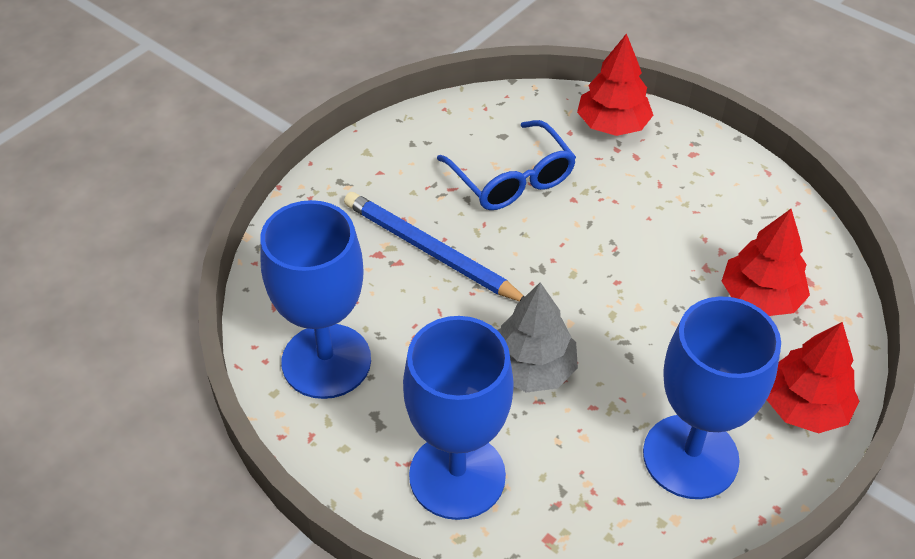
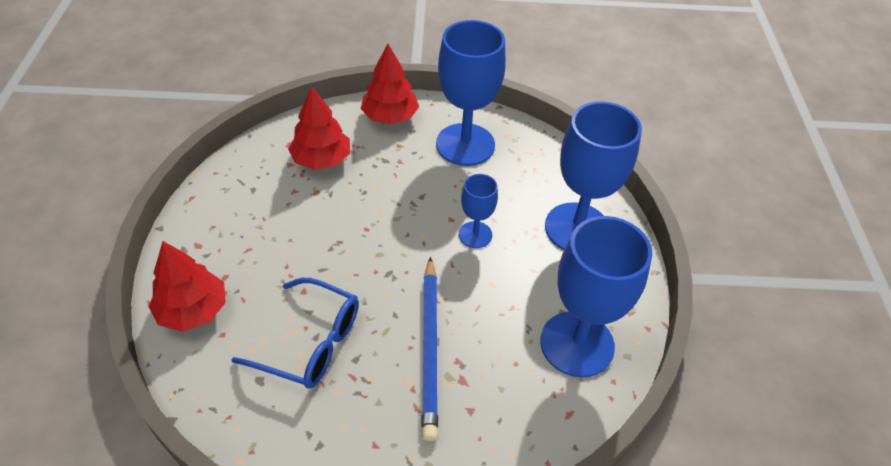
camera: 130 degrees left, 0 degrees up
blue glasses [437,120,576,210] -> blue glasses turned 90 degrees clockwise [231,278,359,388]
grey tree [497,282,578,393] -> blue goblet [459,174,498,248]

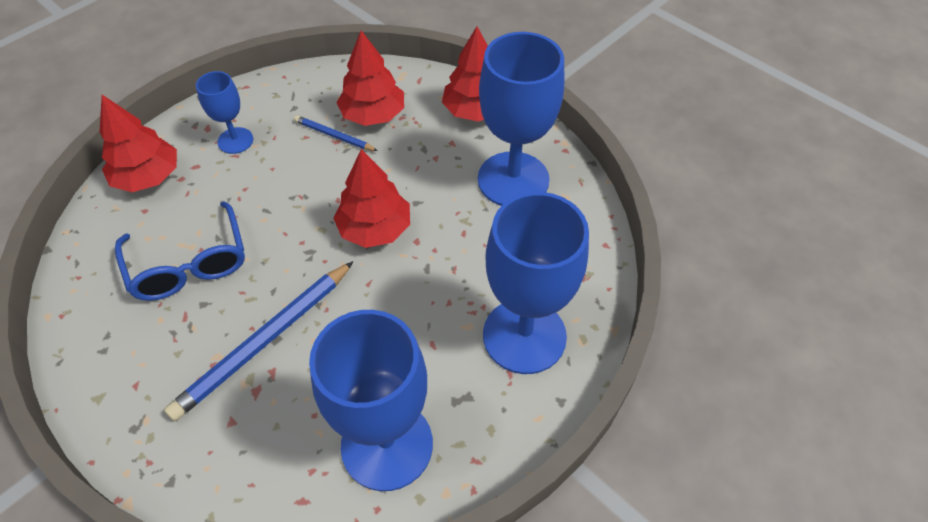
camera: 45 degrees right, 5 degrees up
blue goblet [459,174,498,248] -> blue goblet moved to [196,71,253,154]
none -> blue pencil [294,115,378,151]
none -> red tree [333,149,410,248]

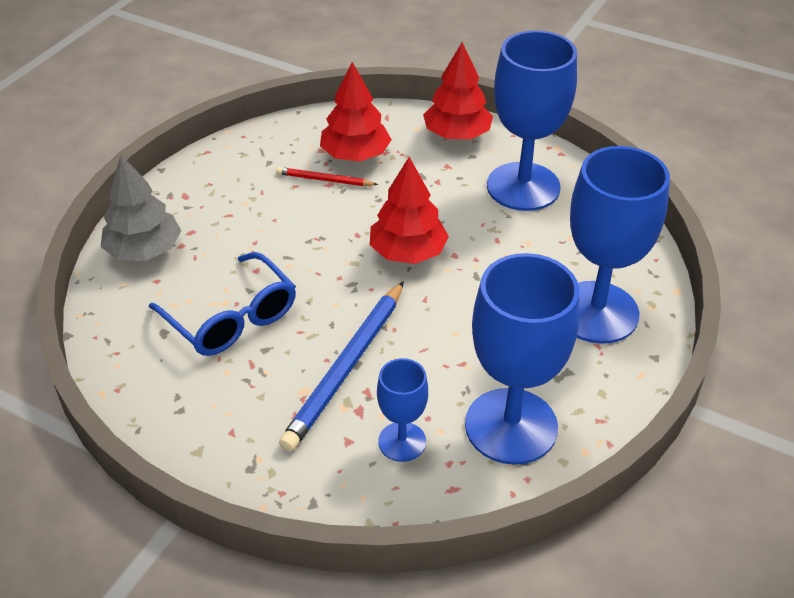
camera: 15 degrees left, 10 degrees down
red tree [99,95,177,192] -> grey tree [101,155,181,261]
blue goblet [196,71,253,154] -> blue goblet moved to [377,358,428,462]
blue pencil [294,115,378,151] -> red pencil [276,167,378,186]

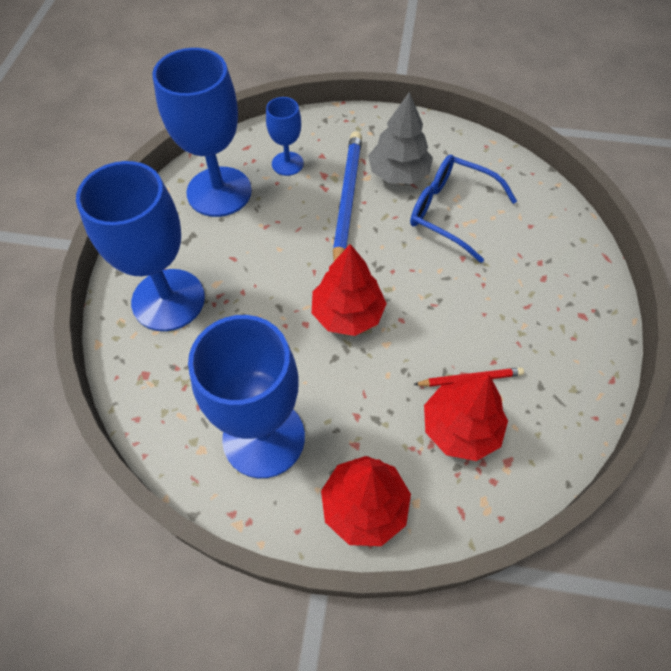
camera: 160 degrees right, 15 degrees up
grey tree [101,155,181,261] -> grey tree moved to [368,92,433,184]

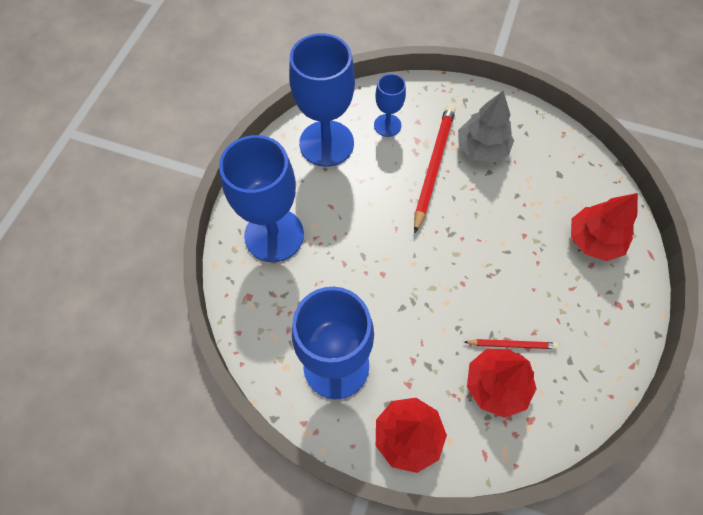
camera: 10 degrees right, 5 degrees up
red tree [312,244,387,336] -> red tree moved to [571,193,638,261]
blue pencil [333,131,362,261] -> red pencil [414,104,456,234]
blue glasses [410,155,517,263] -> none

